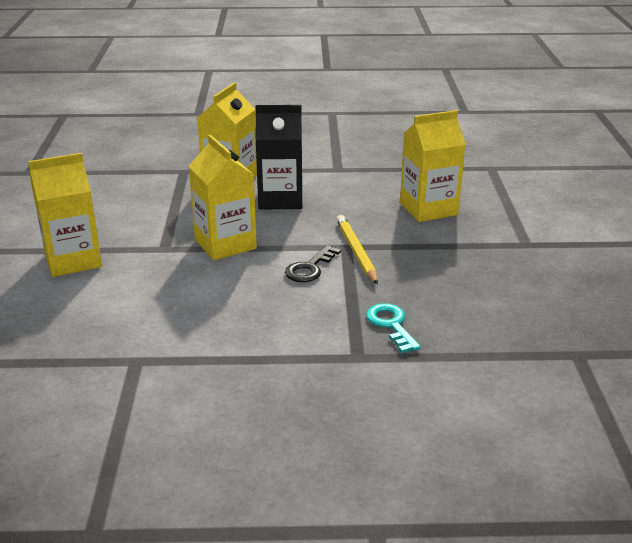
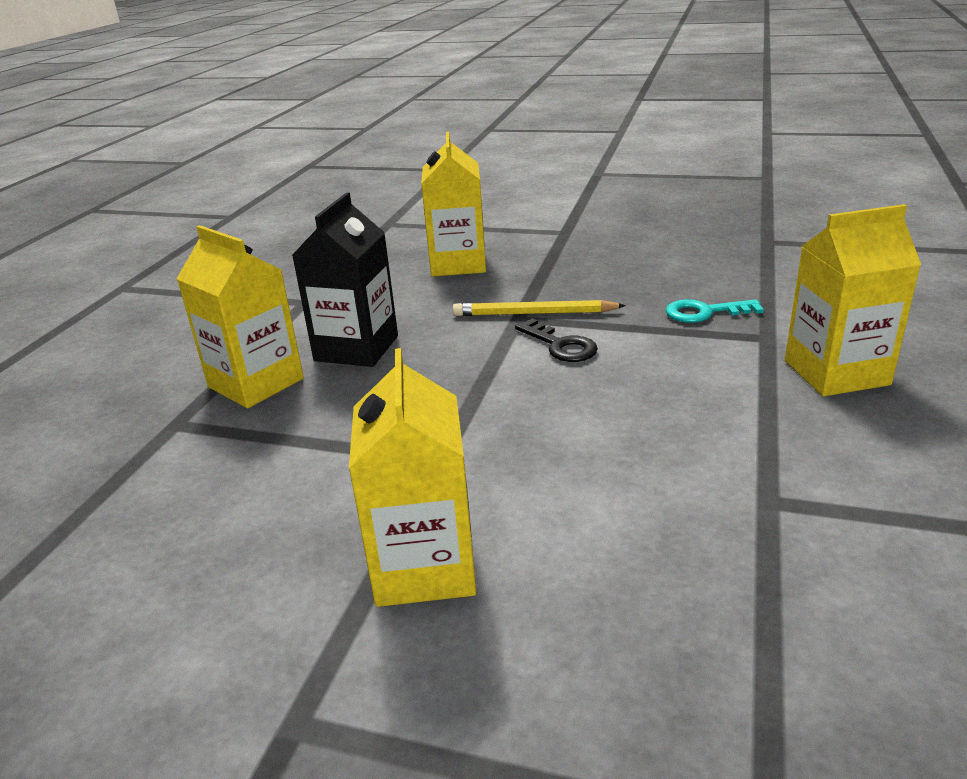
camera: 70 degrees left, 0 degrees up
yellow carton [188,135,257,260] -> yellow carton moved to [785,204,921,396]

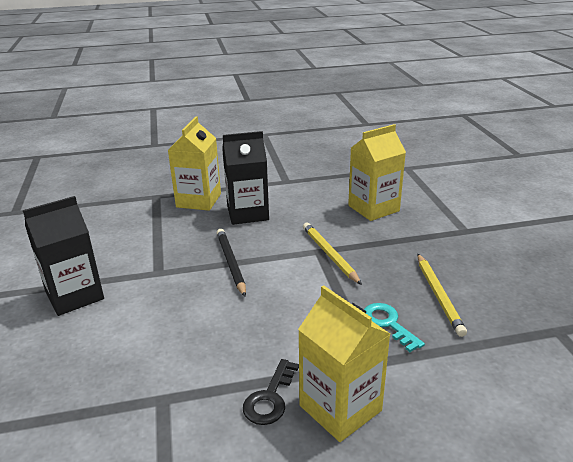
camera: 60 degrees right, 0 degrees up
yellow carton [349,348,476,607] -> black carton [23,196,104,316]
black key [515,318,598,362] -> black key moved to [243,359,299,425]
none -> black pencil [217,229,246,297]
none -> yellow pencil [418,254,467,337]

